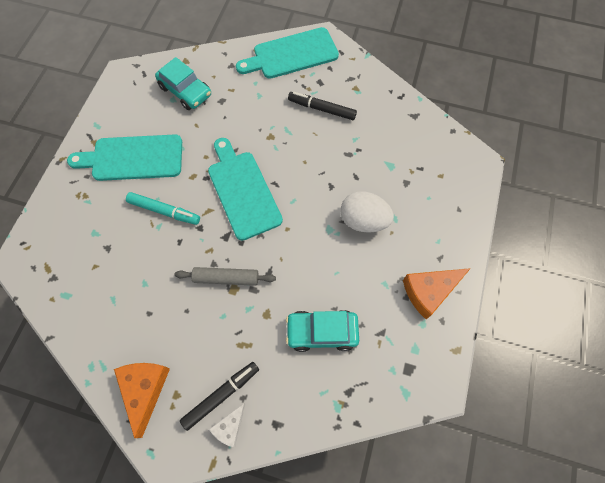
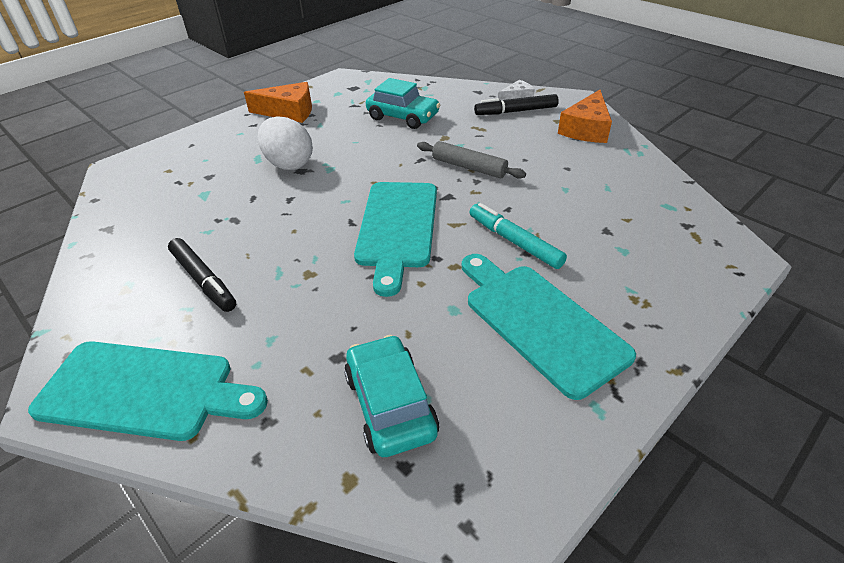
camera: 150 degrees left, 25 degrees down
turquoise cutting board [67,134,182,181] -> turquoise cutting board turned 150 degrees counterclockwise [462,254,636,400]

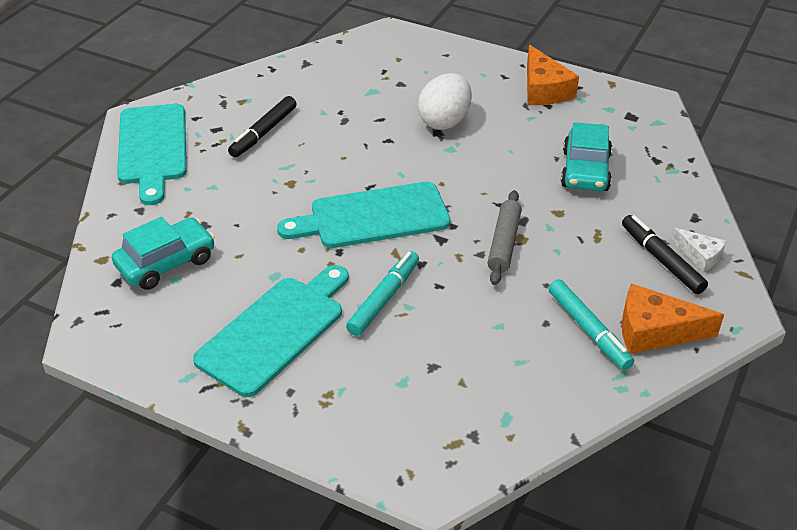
camera: 70 degrees right, 0 degrees up
none -> turquoise marker [549,279,634,370]

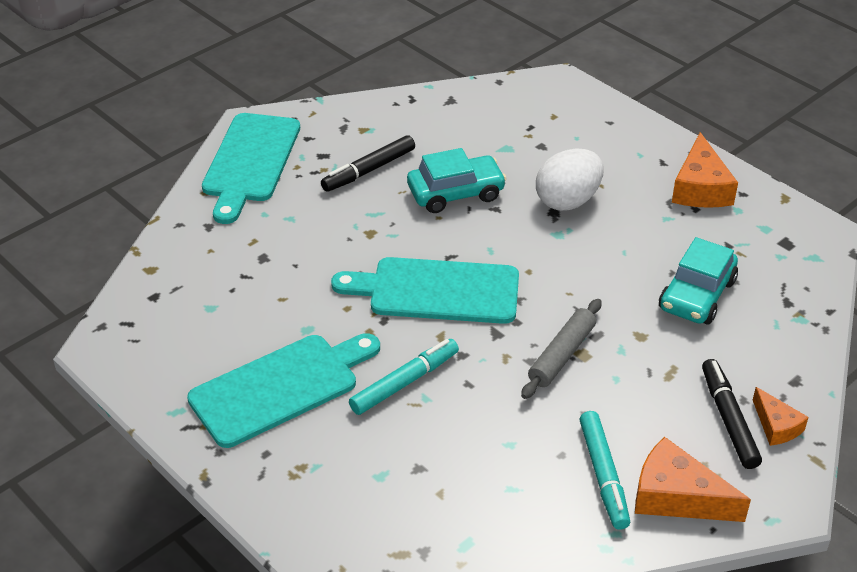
camera: 20 degrees right, 0 degrees up
turquoise car [112,217,215,290] -> turquoise car moved to [407,148,506,213]
white cheese [671,228,726,272] -> orange cheese [753,387,809,446]

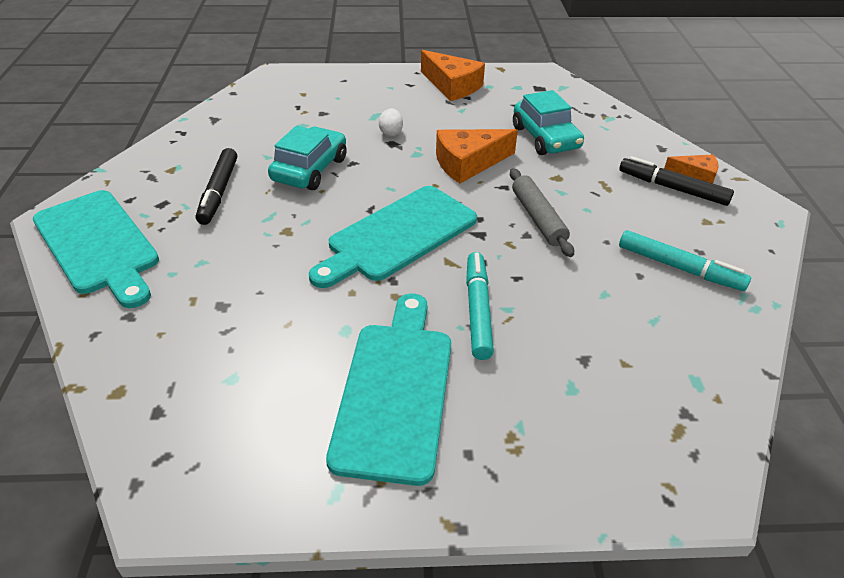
camera: 50 degrees left, 0 degrees up
white egg [536,149,604,211] -> white egg [379,108,403,136], size x0.48
orange cheese [635,437,751,522] -> orange cheese moved to [436,129,518,183]

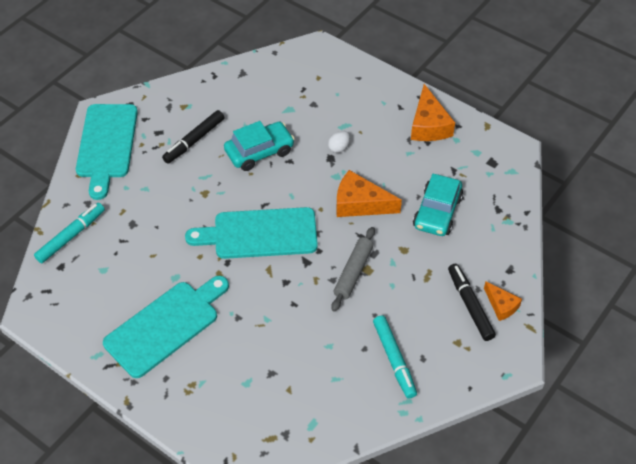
camera: 40 degrees right, 10 degrees up
turquoise marker [466,252,494,360] -> turquoise marker moved to [34,203,105,263]

